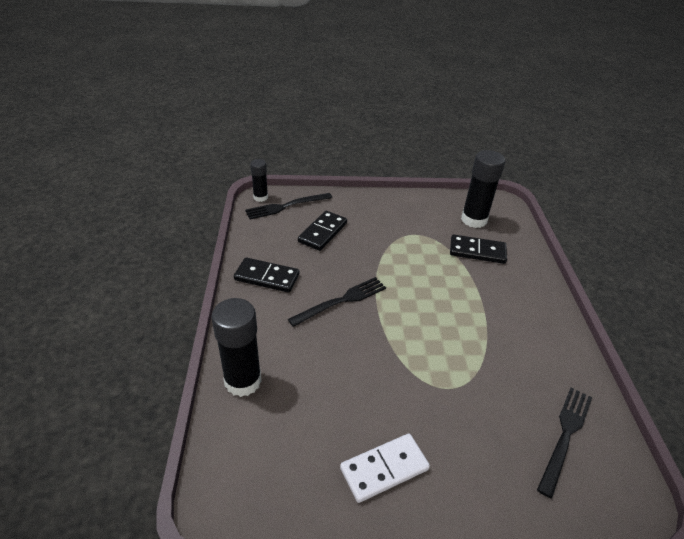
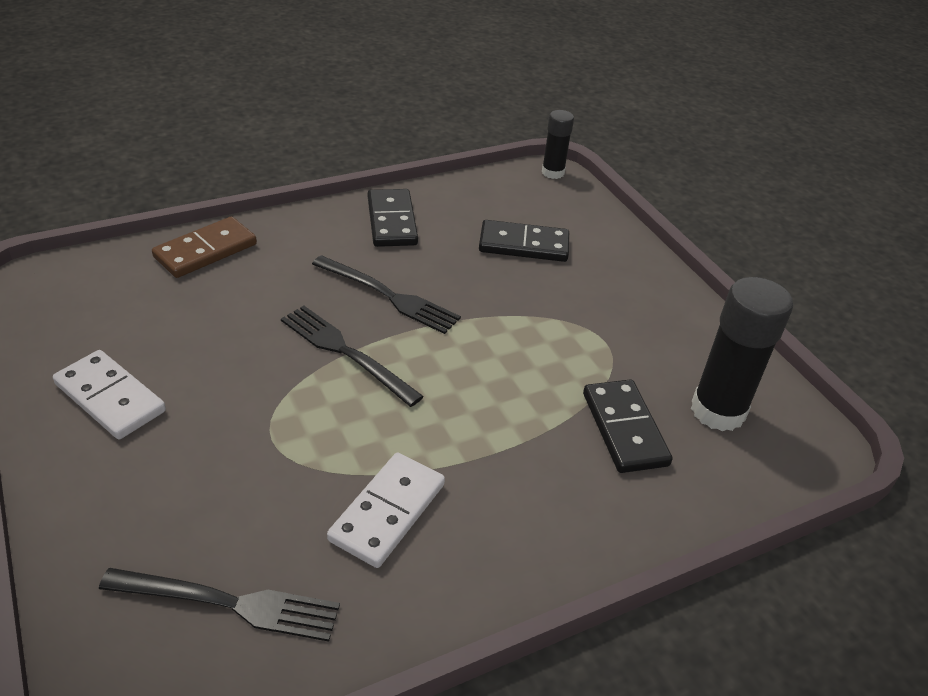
camera: 65 degrees right, 0 degrees up
black glue stick [211,298,262,397] -> brown domino [152,217,257,278]
black fork [245,193,332,219] -> black fork moved to [281,306,424,407]
none -> white domino [327,452,445,568]

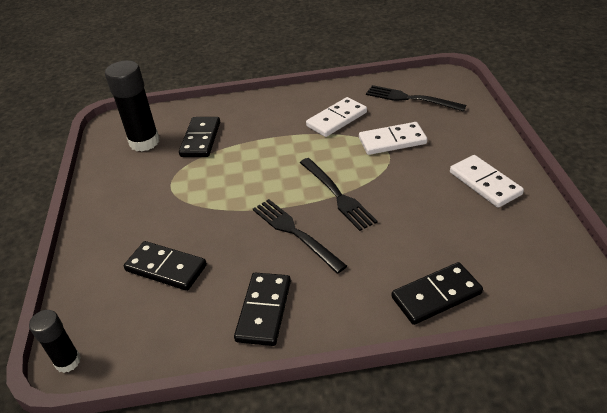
camera: 155 degrees left, 0 degrees up
brown domino [152,217,257,278] -> black domino [392,262,483,325]
none -> white domino [359,122,427,155]

